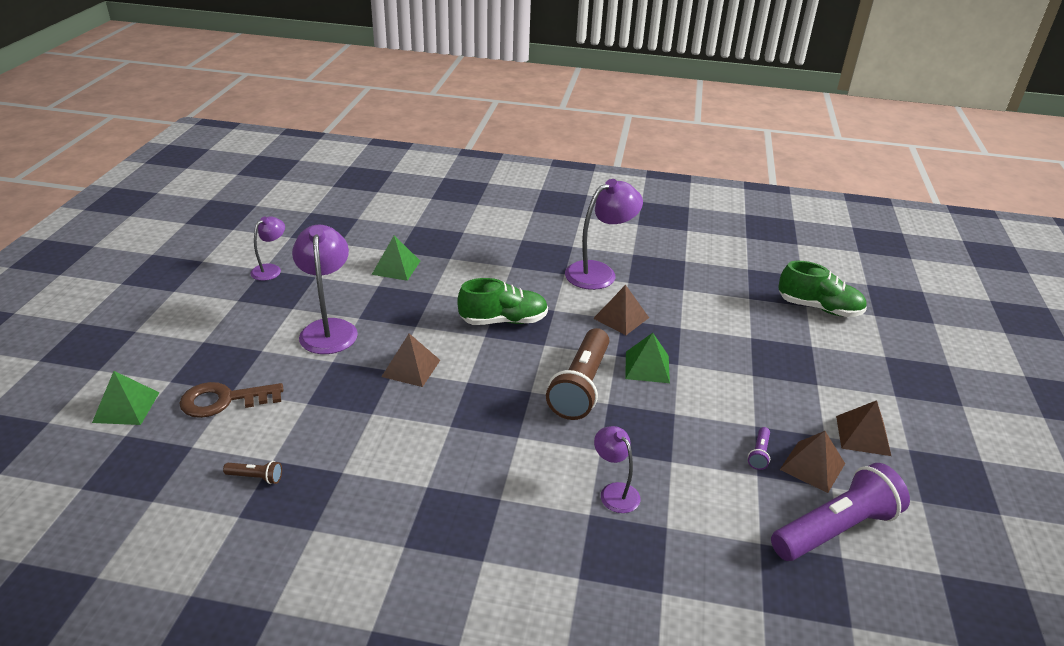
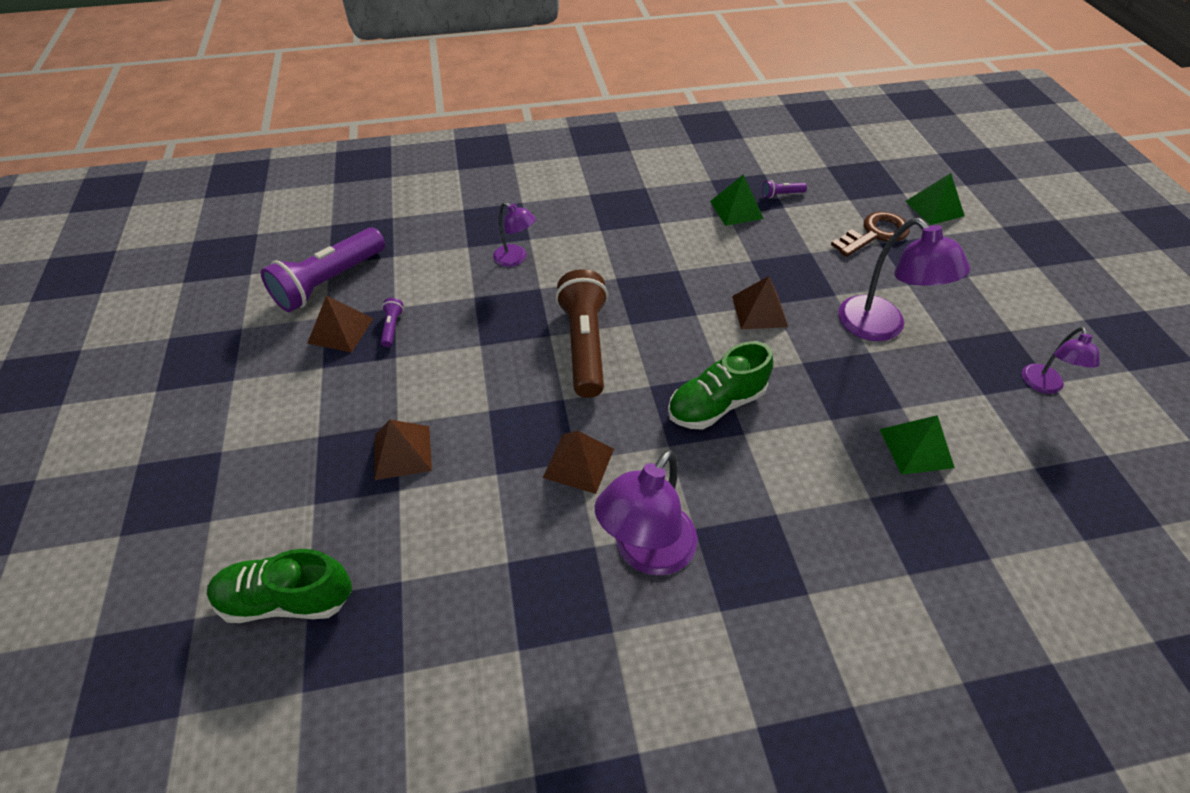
camera: 160 degrees right, 15 degrees up
brown flashlight [223,461,282,484] -> purple flashlight [762,180,807,198]
green pyramid [625,333,670,383] -> green pyramid moved to [710,174,764,226]
brown pyramid [836,400,891,456] -> brown pyramid moved to [375,420,432,480]

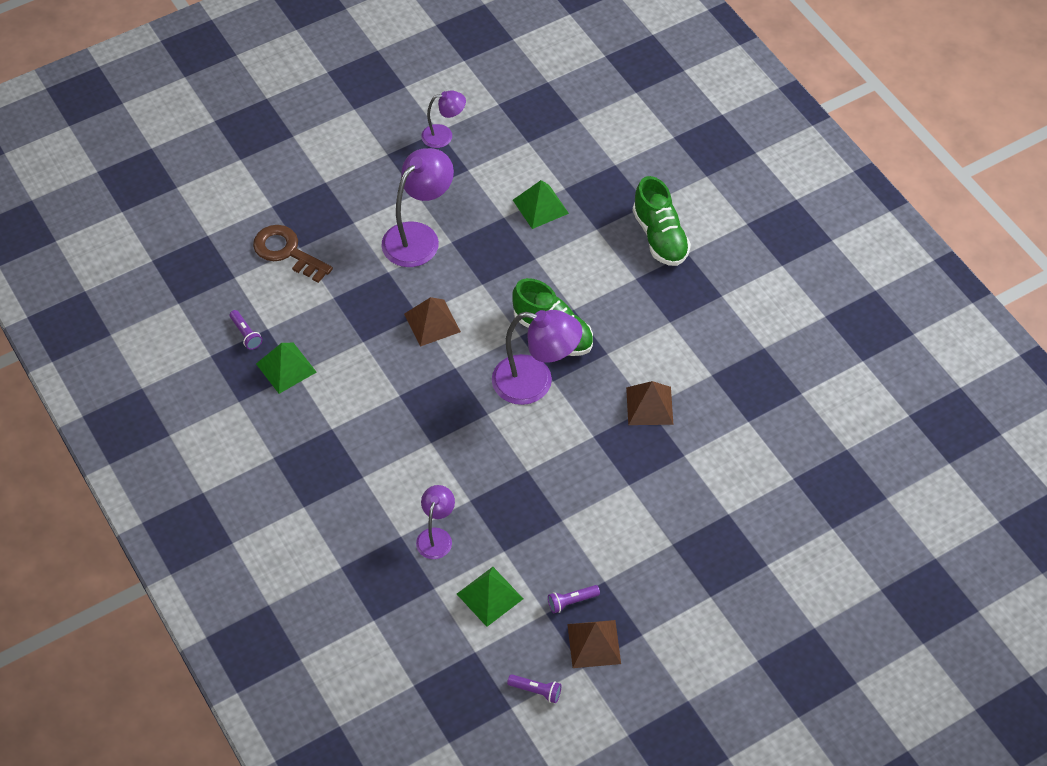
camera: 110 degrees left, 5 degrees up
green shoe [207,549,352,623] -> green shoe moved to [633,176,691,266]
purple flashlight [261,227,385,312] -> purple flashlight [507,674,561,703], size x0.40
brown pyramid [375,420,432,480] -> none
brown flashlight [555,269,608,398] -> none
purple lamp [595,450,698,576] -> purple lamp moved to [492,310,582,405]
green pyramid [905,173,965,225] -> green pyramid moved to [457,567,523,627]

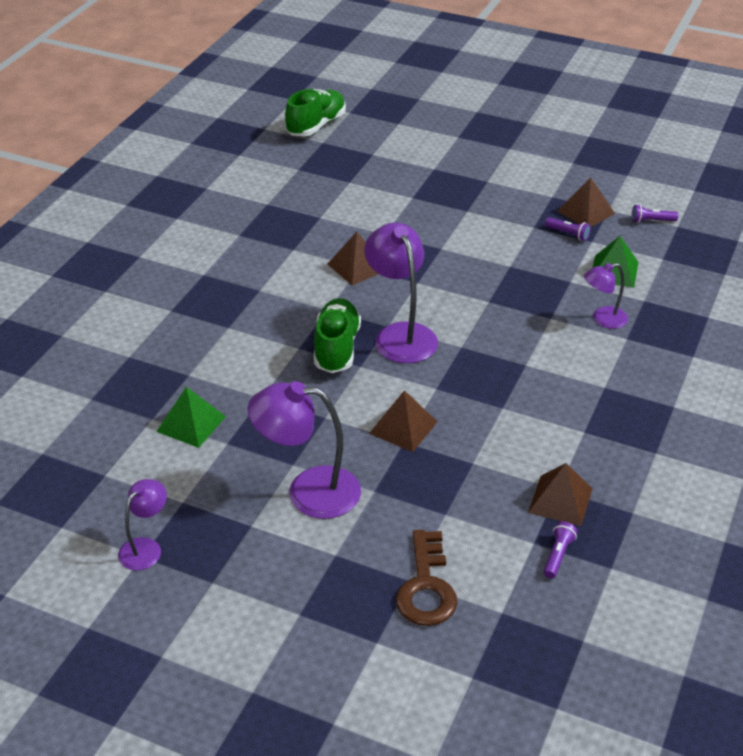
camera: 125 degrees left, 15 degrees down
green pyramid [256,343,317,394] -> brown pyramid [528,463,592,526]
purple lamp [421,90,466,148] -> purple lamp turned 75 degrees clockwise [118,479,167,571]
purple flashlight [507,674,561,703] -> purple flashlight turned 75 degrees counterclockwise [632,205,678,223]
green shoe [633,176,691,266] -> green shoe moved to [285,89,346,136]

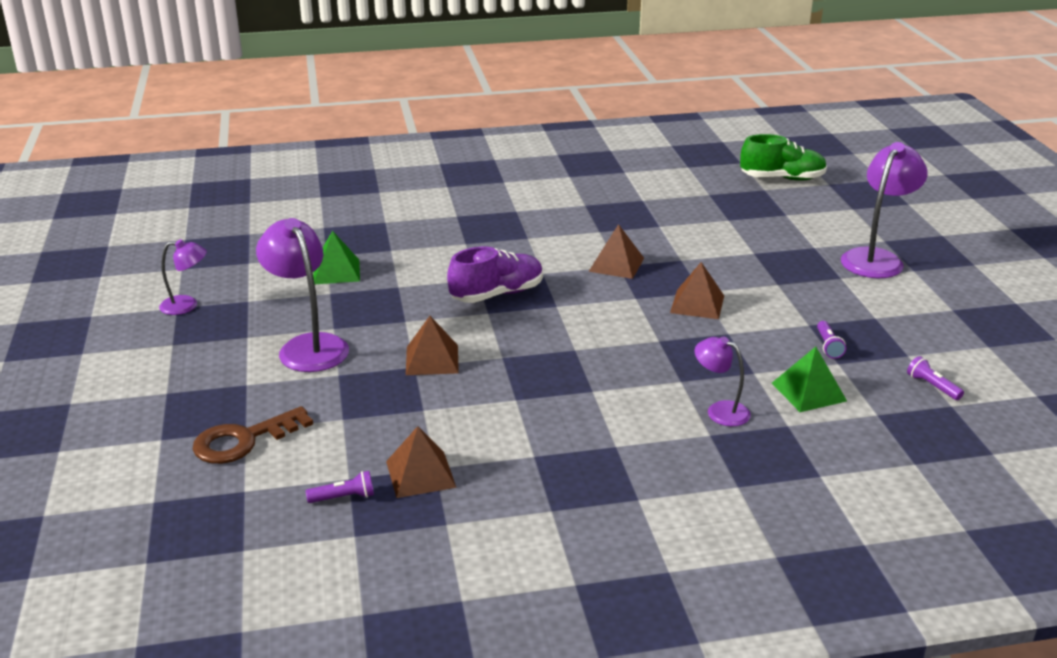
camera: 55 degrees right, 10 degrees down
green shoe [314,298,361,373] -> purple shoe [447,247,543,303]
purple lamp [364,223,438,363] -> purple lamp moved to [841,142,928,278]
brown pyramid [557,177,615,227] -> brown pyramid moved to [670,262,724,319]

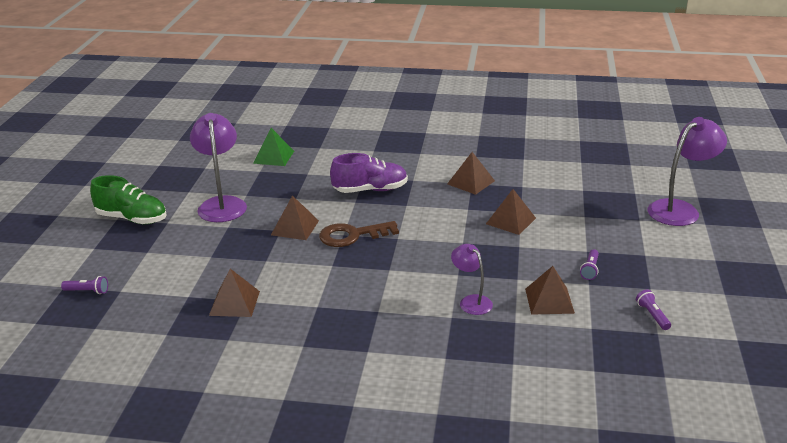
camera: 20 degrees right, 0 degrees up
purple lamp [159,239,207,315] -> none
brown key [193,406,313,464] -> brown key moved to [319,221,399,247]
purple flashlight [306,471,374,503] -> purple flashlight moved to [61,276,108,294]
green shoe [740,134,827,181] -> green shoe moved to [90,175,167,224]
green pyramid [772,347,847,412] -> brown pyramid [525,266,575,315]

